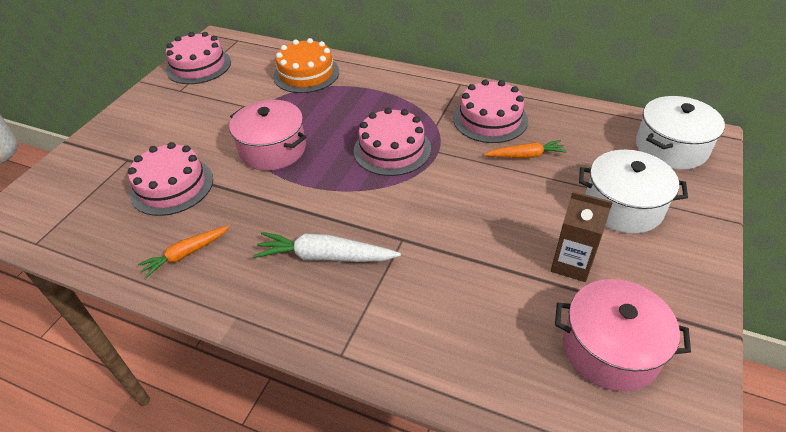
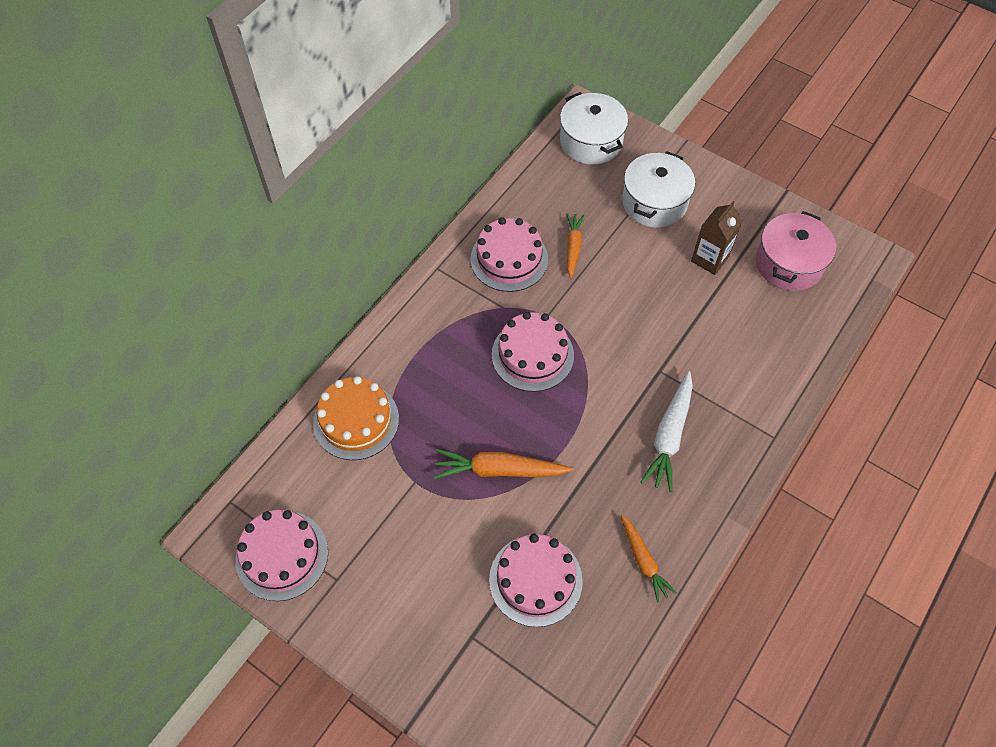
camera: 80 degrees left, 15 degrees up
pink pot [229,100,307,171] -> orange carrot [434,449,573,479]

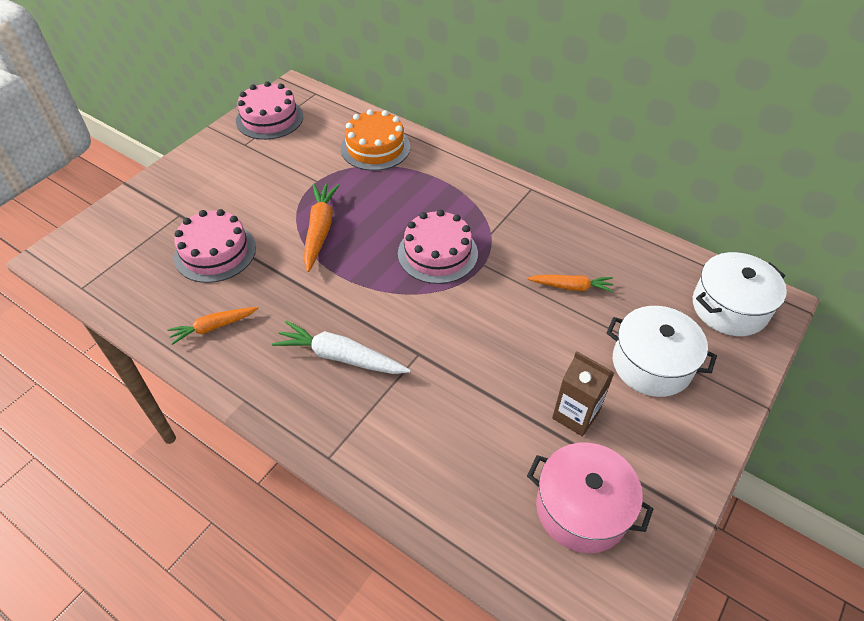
camera: 90 degrees right, 10 degrees down
pink cake [470,217,548,292] -> none

